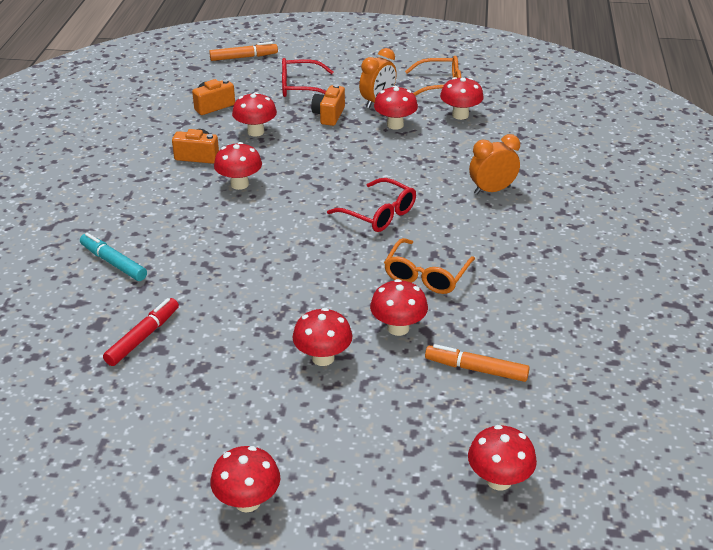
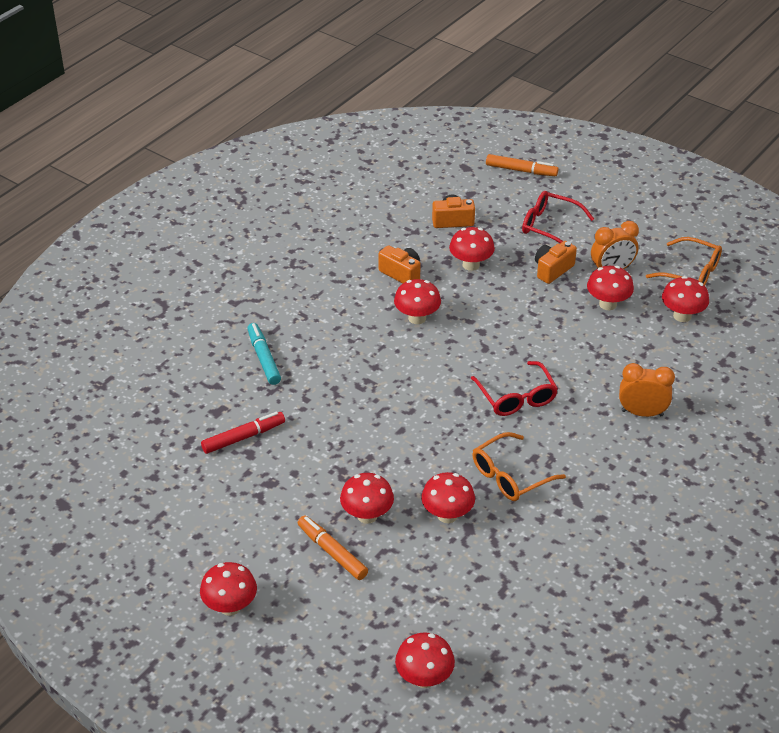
camera: 30 degrees right, 5 degrees up
orange marker [425,344,530,382] -> orange marker moved to [298,515,368,580]

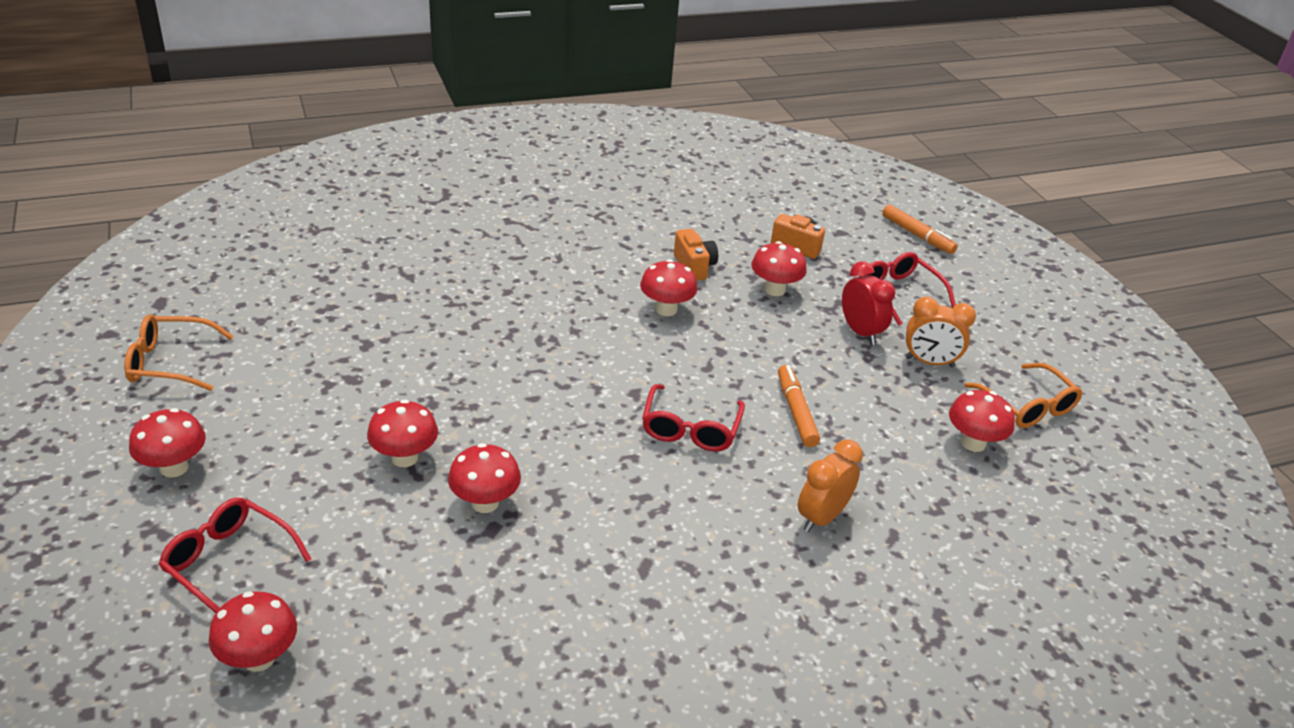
camera: 30 degrees right, 5 degrees down
red marker [201,412,285,454] -> none
turquoise marker [247,323,281,385] -> none
orange marker [298,515,368,580] -> orange marker moved to [778,365,820,447]
orange glasses [472,432,566,501] -> orange glasses moved to [124,314,234,391]
orange camera [535,241,577,284] -> red clock [842,261,896,345]
red mushroom [587,266,634,310] -> none
orange clock [619,363,675,417] -> orange clock turned 90 degrees counterclockwise [798,440,863,532]
none -> red glasses [159,497,311,613]

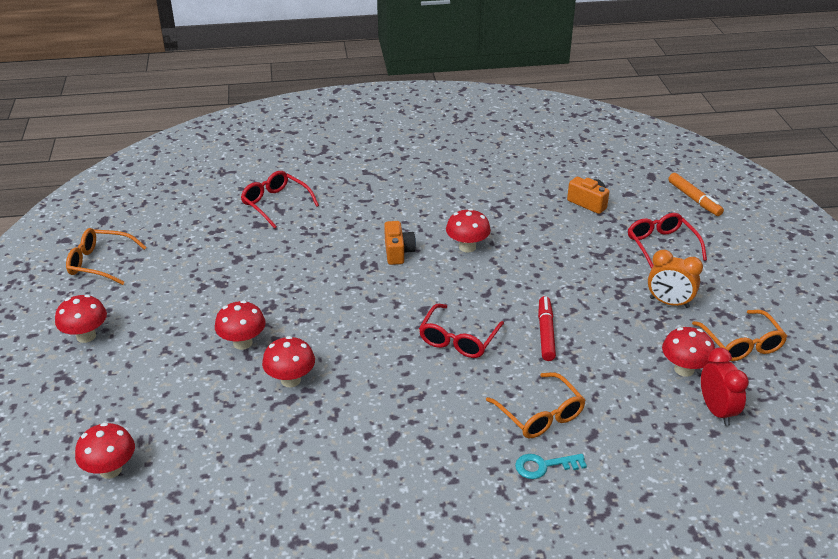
camera: 15 degrees right, 0 degrees up
red glasses [159,497,311,613] -> red glasses moved to [241,171,319,229]
orange camera [674,229,718,281] -> orange camera moved to [384,221,416,265]
red mushroom [751,241,807,296] -> none
orange marker [778,365,820,447] -> red marker [538,296,556,361]
orange clock [798,440,863,532] -> orange glasses [486,372,585,438]
red clock [842,261,896,345] -> red clock moved to [701,348,749,426]
none -> turquoise key [515,454,587,479]

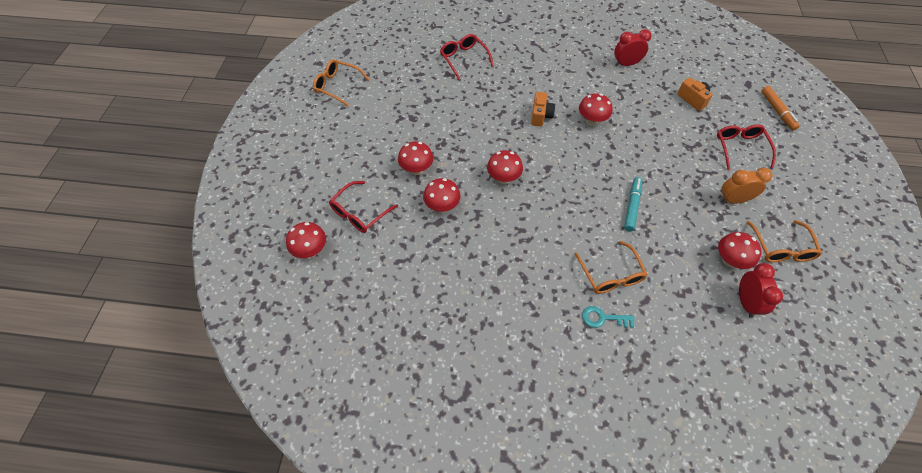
camera: 15 degrees right, 20 degrees up
red mushroom [55,294,107,343] -> red mushroom moved to [487,150,523,184]
red glasses [419,304,504,358] -> red glasses moved to [329,181,398,233]
red marker [538,296,556,361] -> turquoise marker [624,177,642,231]
orange clock [648,250,703,308] -> orange clock turned 135 degrees clockwise [719,168,772,204]
none -> red clock [614,29,652,66]

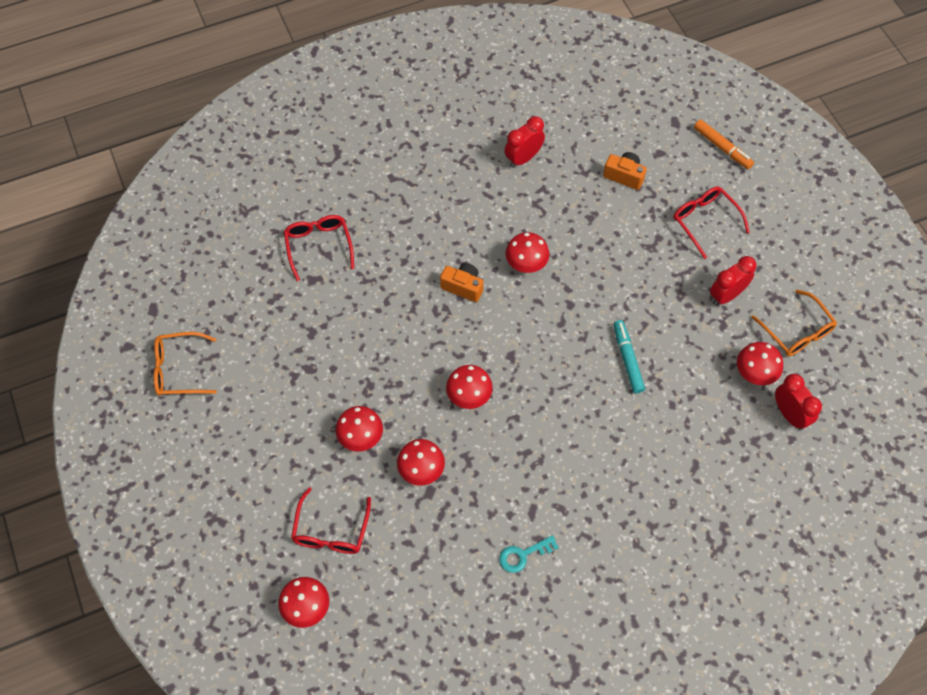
camera: 30 degrees left, 5 degrees up
red glasses [440,34,494,80] -> red glasses turned 45 degrees clockwise [284,215,354,281]
orange camera [531,92,555,127] -> orange camera turned 45 degrees counterclockwise [440,263,483,302]
orange glasses [574,241,648,294] -> none
turquoise key [582,306,635,328] -> turquoise key moved to [499,535,559,573]
orange clock [719,168,772,204] -> red clock [710,256,756,305]

